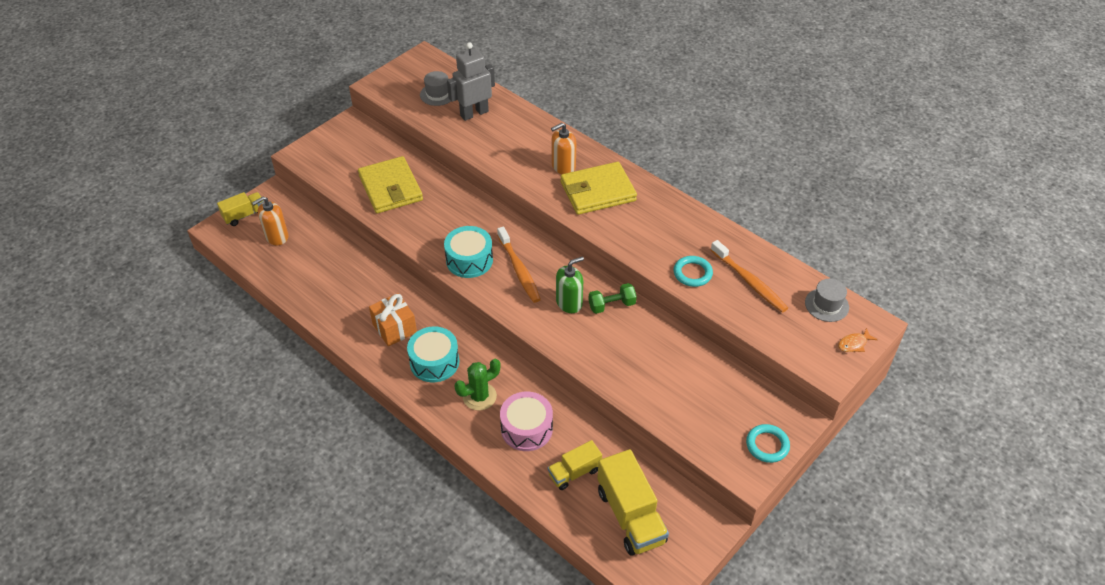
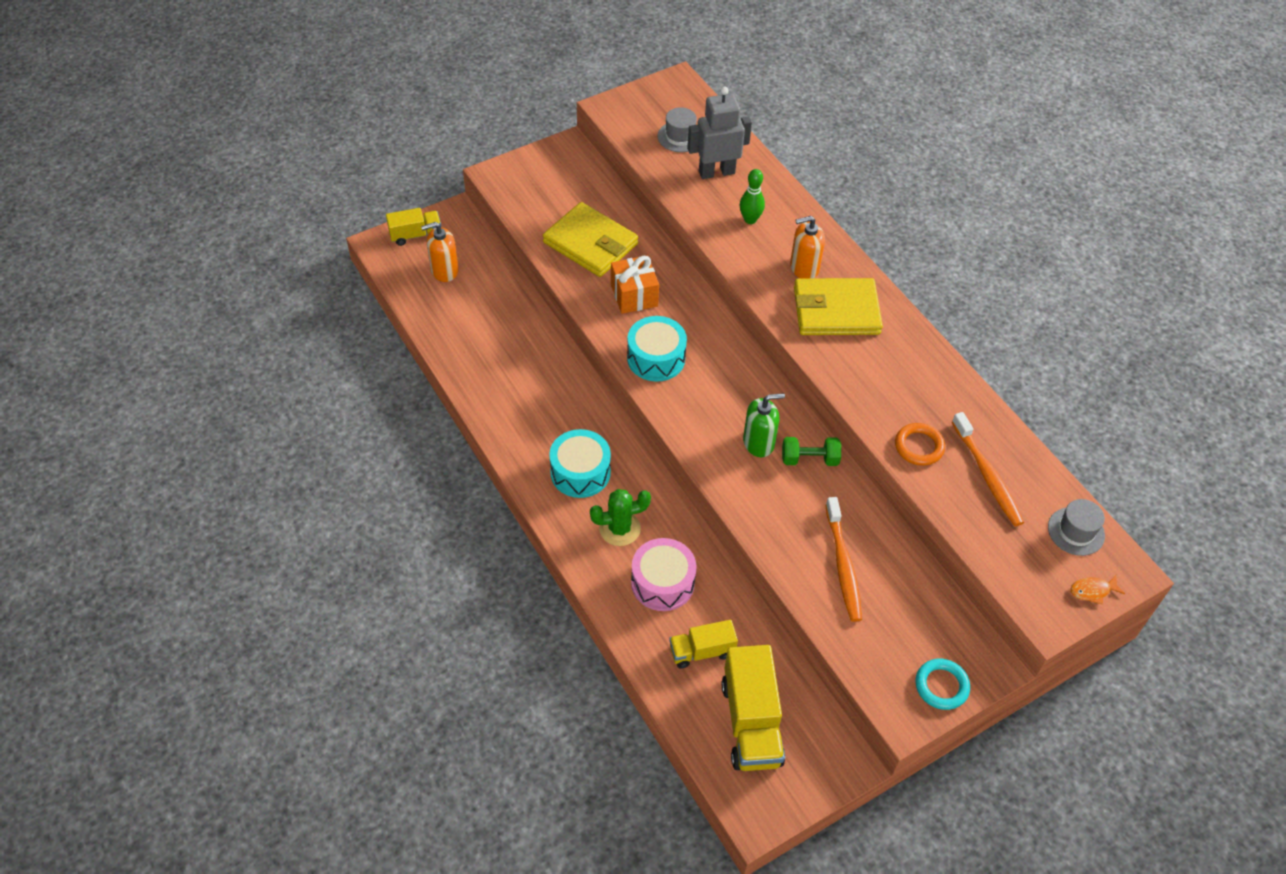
camera: 15 degrees right, 5 degrees up
yellow wallet [358,156,423,213] -> yellow wallet turned 45 degrees counterclockwise [543,202,638,277]
orange gift [369,293,417,346] -> orange gift moved to [611,255,659,314]
orange toothbrush [497,226,541,303] -> orange toothbrush moved to [825,497,862,622]
turquoise ring [674,256,713,287] -> orange ring [895,423,945,466]
none -> green bowling pin [740,169,765,224]

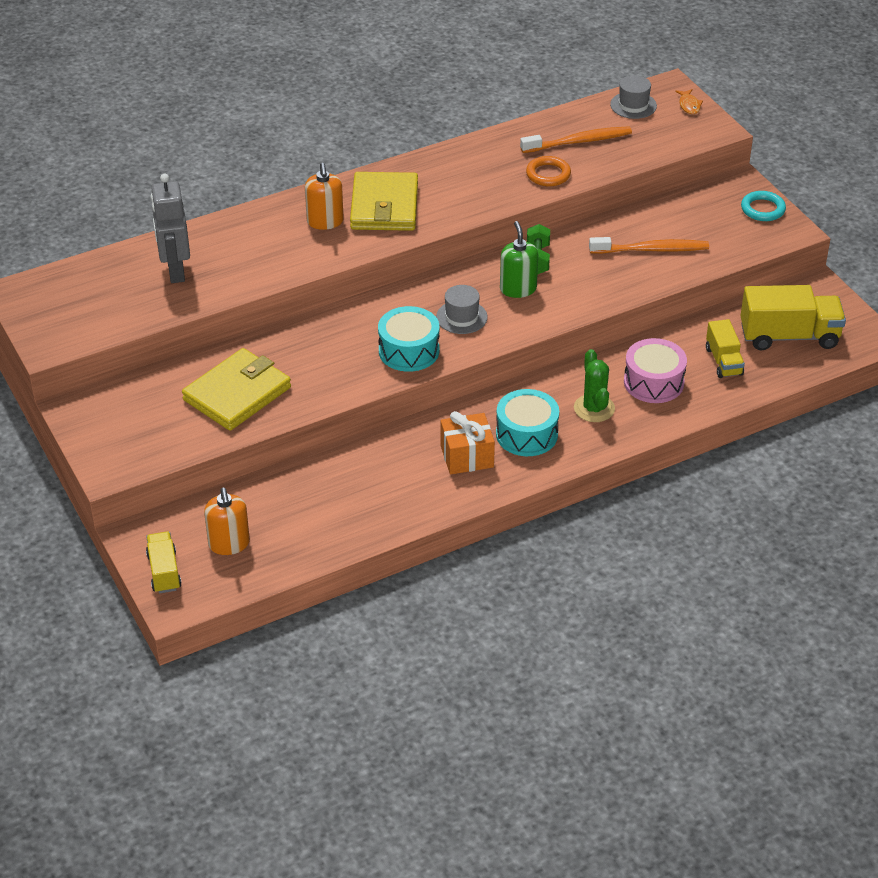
camera: 85 degrees left, 10 degrees down
orange gift [611,255,659,314] -> orange gift moved to [441,411,495,474]
grey hat [657,107,697,152] -> grey hat moved to [436,285,488,334]
green bowling pin [740,169,765,224] -> none

